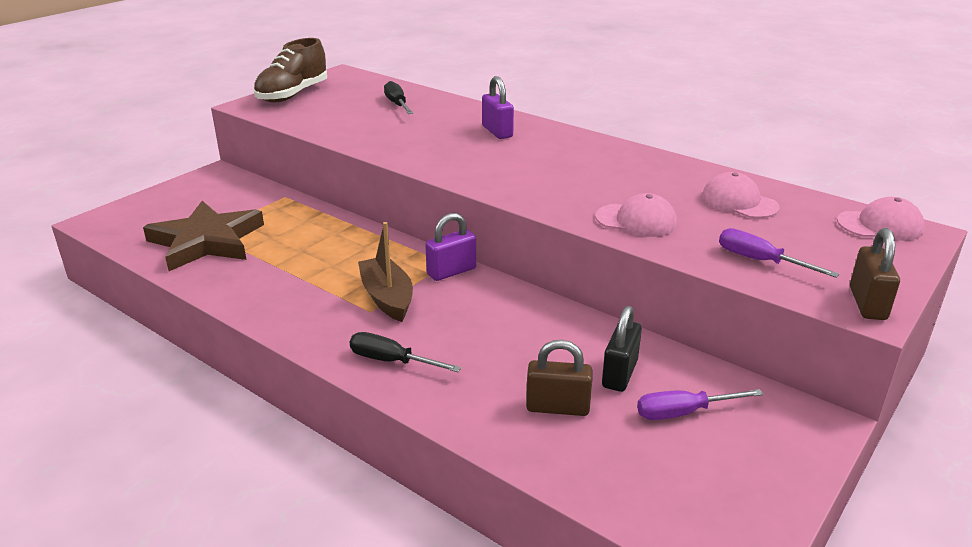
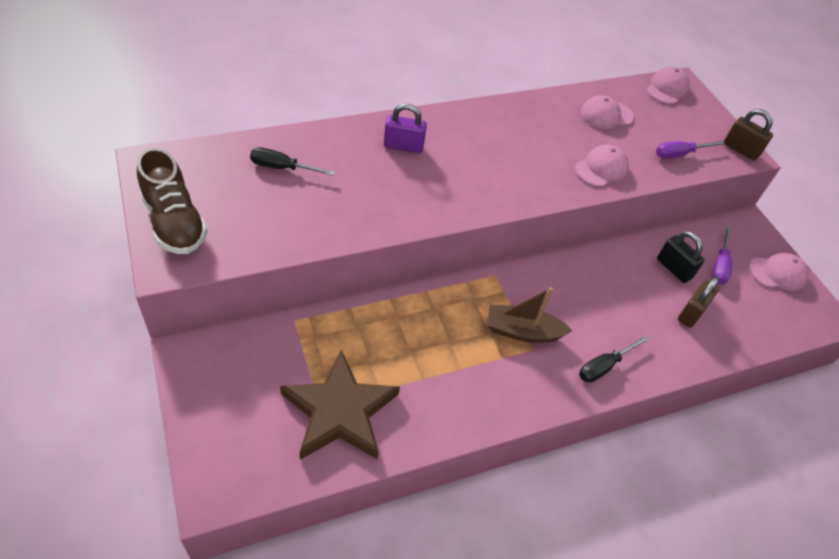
camera: 65 degrees left, 20 degrees up
purple padlock [425,213,476,281] -> none
none -> pink cap [749,253,809,291]

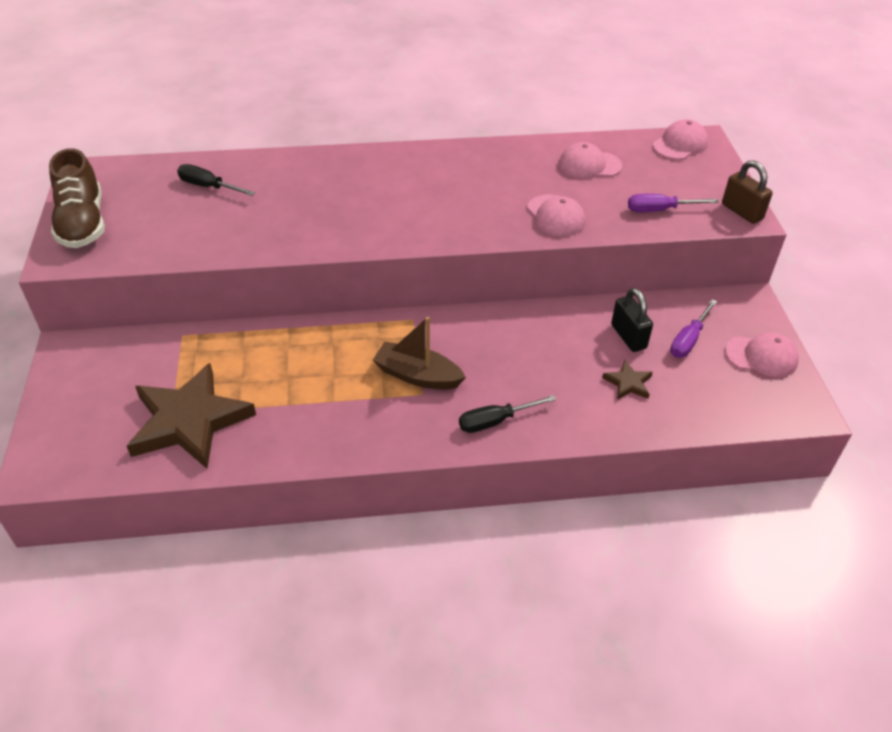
camera: 20 degrees right, 5 degrees down
purple padlock [384,104,427,153] -> none
pink cap [575,144,629,186] -> pink cap turned 90 degrees clockwise [527,194,585,236]
brown padlock [678,276,719,328] -> brown star [602,360,653,400]

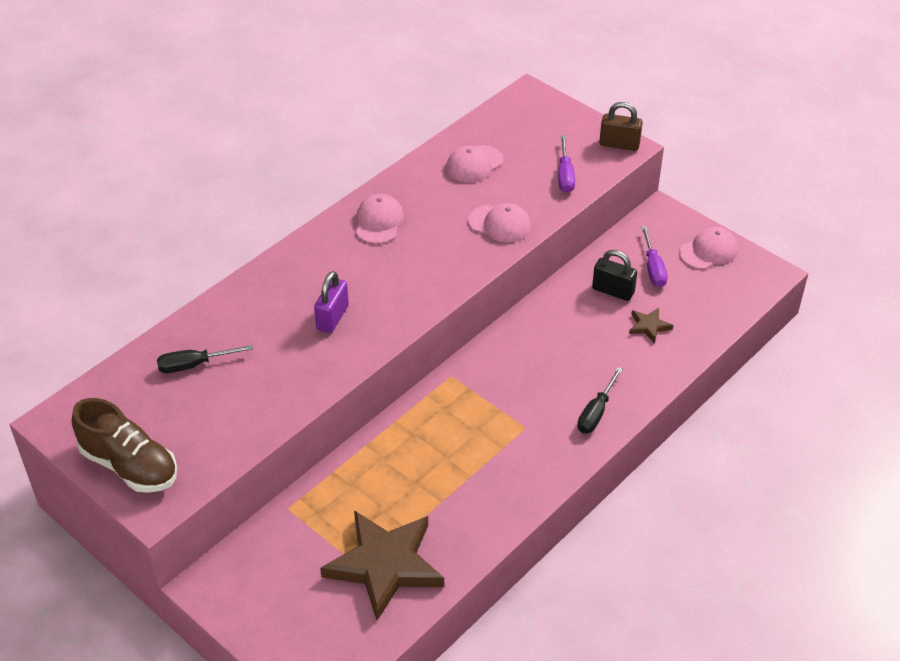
camera: 40 degrees left, 0 degrees up
brown boat [373,317,466,390] -> none
purple screwdriver [628,194,718,212] -> purple screwdriver turned 45 degrees counterclockwise [558,135,575,193]
pink cap [653,119,708,160] -> pink cap moved to [356,194,404,244]
none -> purple padlock [314,271,349,333]

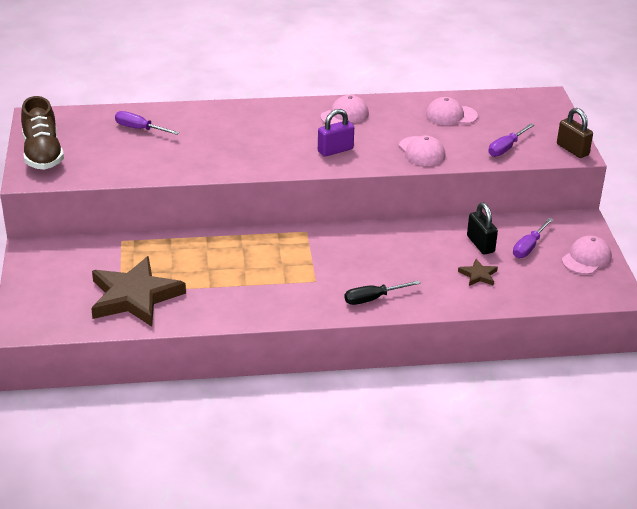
camera: 40 degrees right, 10 degrees down
black screwdriver [157,345,253,373] -> purple screwdriver [115,111,179,135]
purple padlock [314,271,349,333] -> purple padlock moved to [318,109,354,157]
pink cap [679,227,738,269] -> pink cap turned 60 degrees counterclockwise [562,236,612,274]

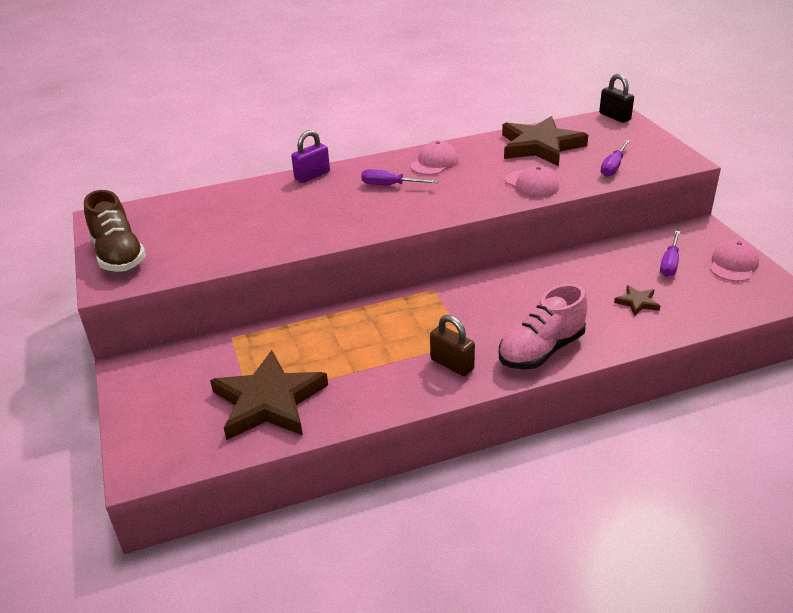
camera: 10 degrees left, 0 degrees up
purple screwdriver [115,111,179,135] -> purple screwdriver moved to [361,169,439,185]
purple padlock [318,109,354,157] -> purple padlock moved to [291,130,330,183]
black screwdriver [345,280,421,305] -> pink shoe [499,284,588,369]
pink cap [426,97,478,125] -> brown star [502,116,588,166]
black padlock [467,202,498,255] -> black padlock moved to [599,74,634,123]
brown padlock [557,108,593,158] -> brown padlock moved to [430,315,475,376]

